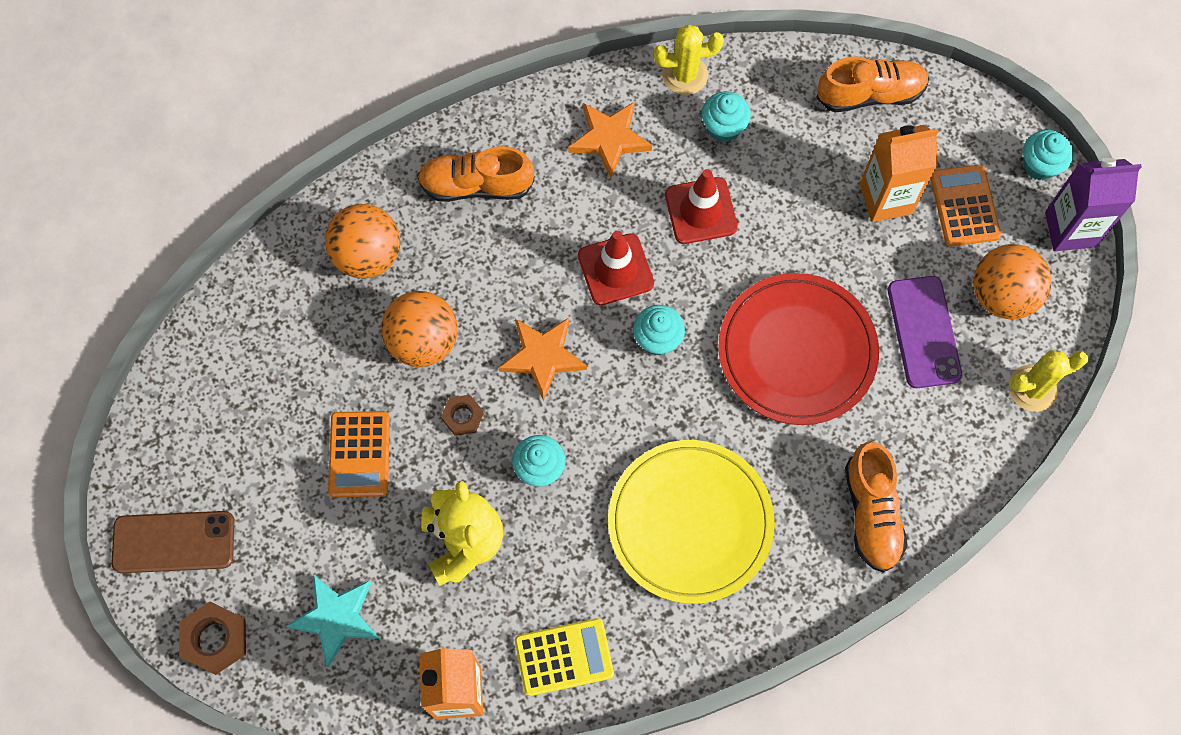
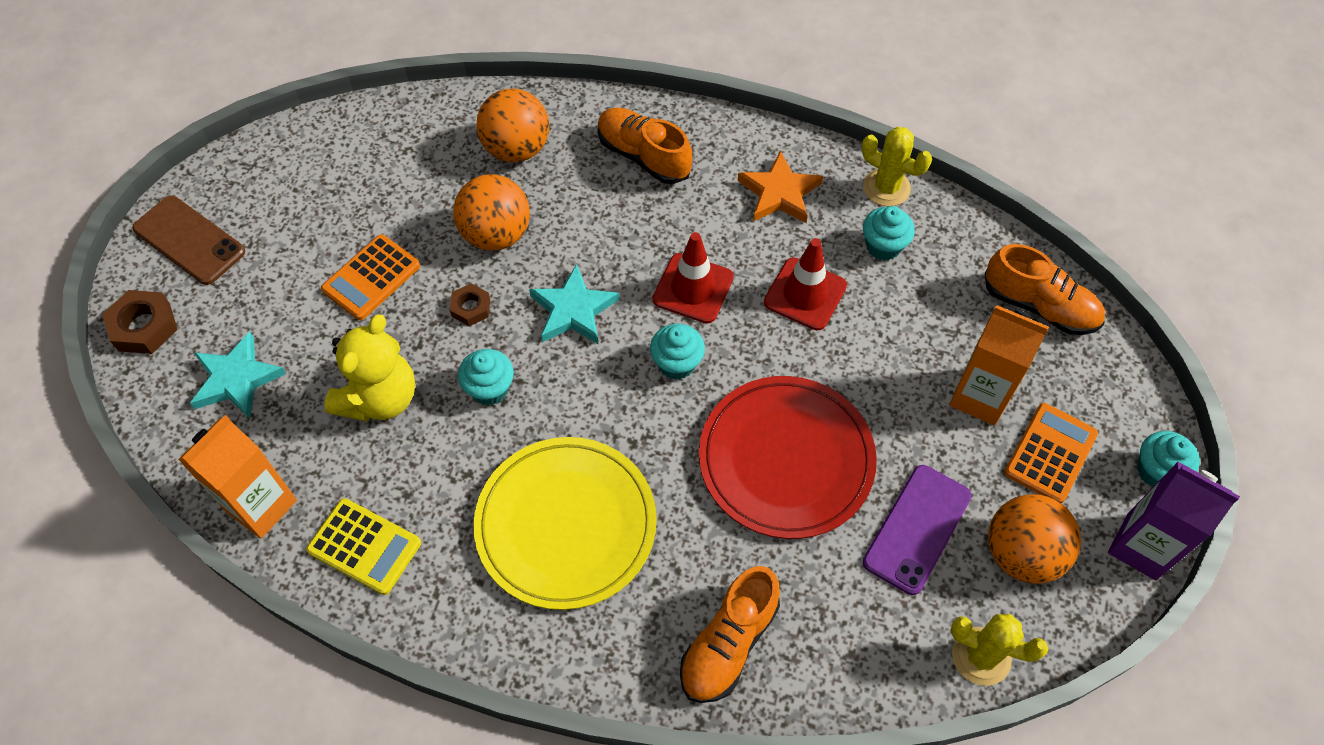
camera: 40 degrees right, 10 degrees down
orange star [499,318,587,401] -> turquoise star [529,264,619,345]

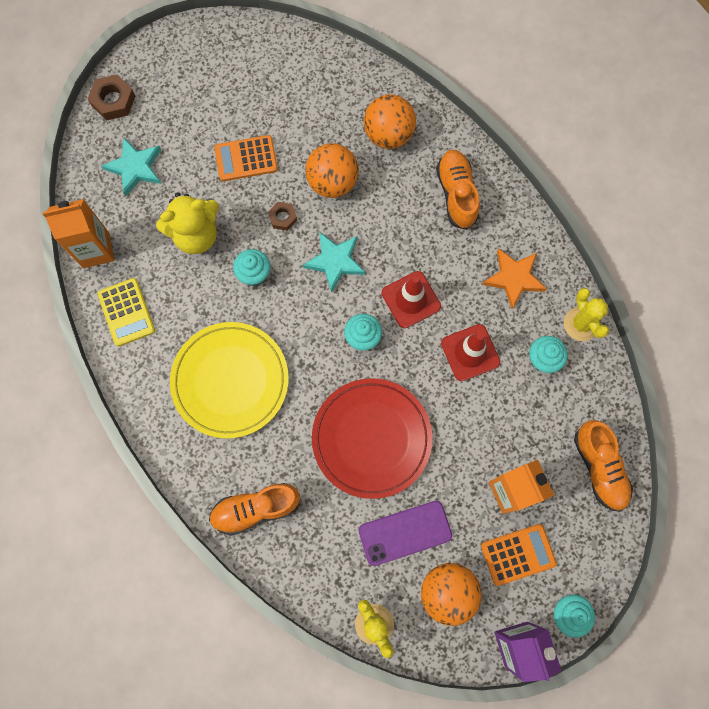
camera: 40 degrees right, 15 degrees up
brown phone [132,196,245,285] -> none

